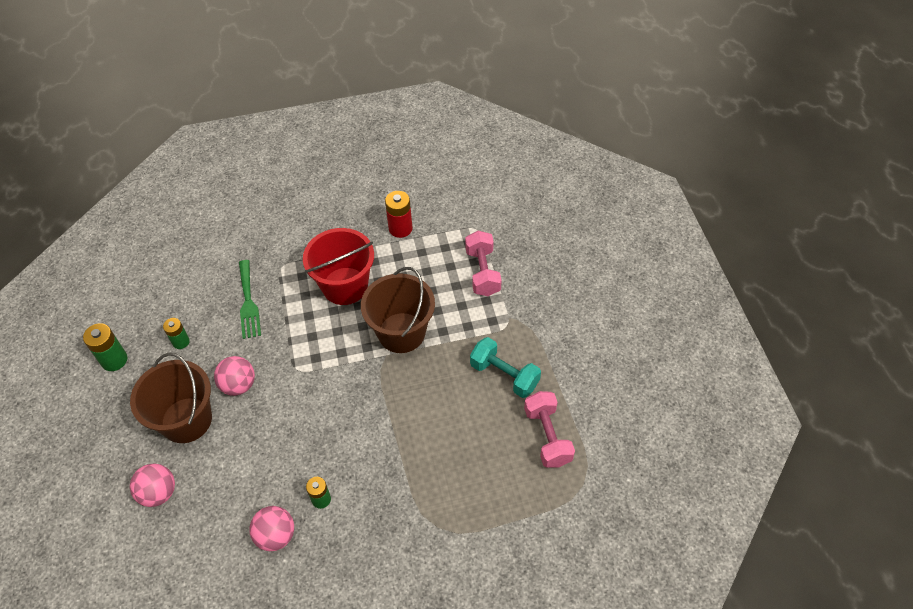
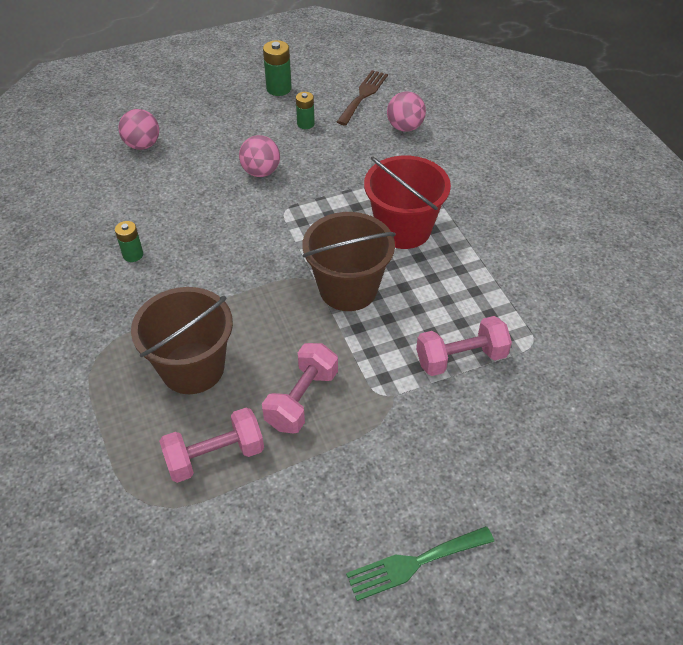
camera: 80 degrees right, 5 degrees down
brown bucket [130,353,212,443] -> brown bucket moved to [131,287,233,394]
green fork [239,260,261,339] -> green fork moved to [346,526,494,601]
pink ball [249,506,294,551] -> pink ball moved to [387,91,426,132]
red battery [385,191,413,238] -> none
turquoise dumbbell [470,337,541,398] -> pink dumbbell [262,343,338,433]
none -> brown fork [337,70,388,126]

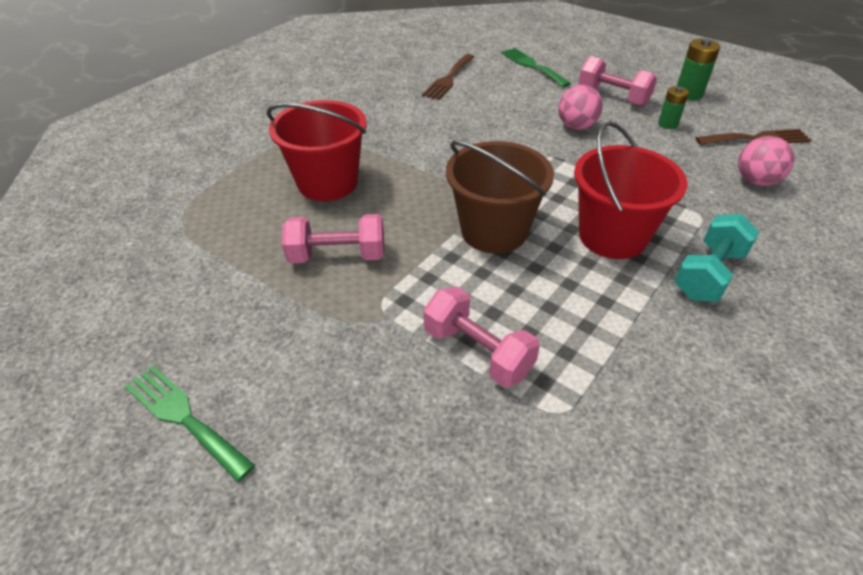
camera: 60 degrees right, 5 degrees down
green battery [115,221,143,262] -> none
pink ball [119,109,159,150] -> green fork [501,48,571,87]
brown bucket [131,287,233,394] -> red bucket [267,100,367,201]
pink dumbbell [159,407,264,483] -> pink dumbbell moved to [578,56,657,106]
none -> brown fork [422,54,474,100]
none -> turquoise dumbbell [674,214,759,302]

